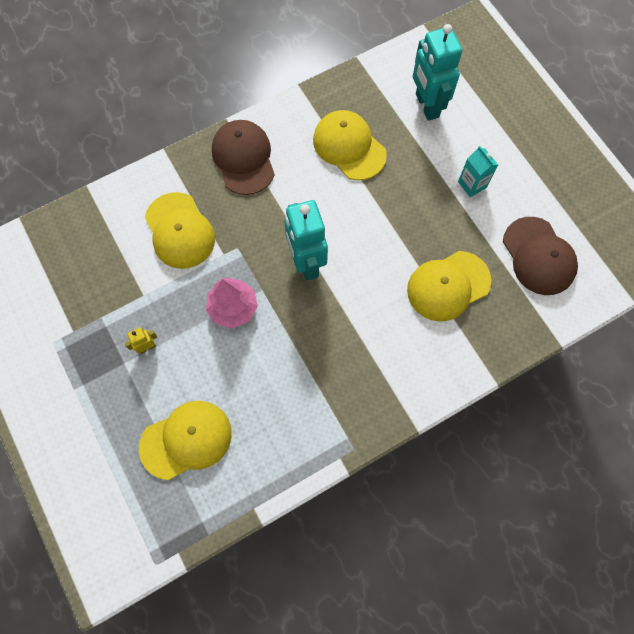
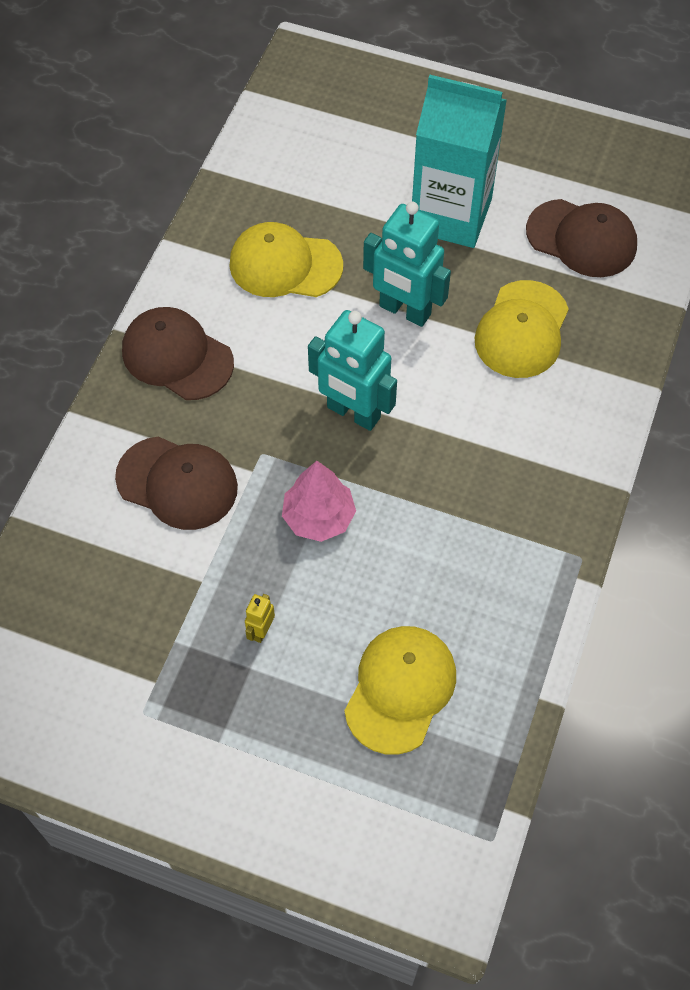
camera: 40 degrees left, 10 degrees down
yellow cap [145,192,215,269] -> brown cap [115,437,238,530]
turquoise robot [413,24,462,121] -> turquoise robot moved to [363,202,451,327]
turquoise carton [458,146,498,197] -> turquoise carton [412,75,507,248], size x2.34

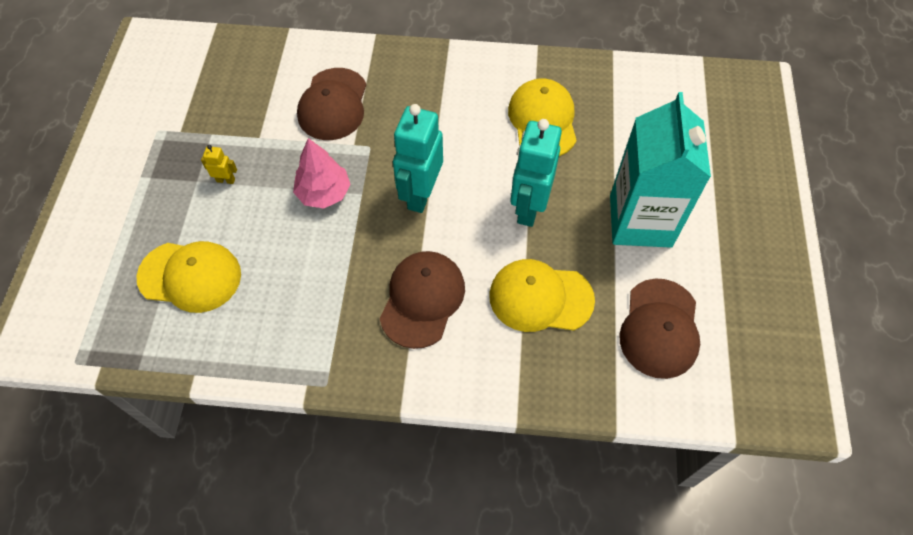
camera: 75 degrees right, 0 degrees up
brown cap [122,307,234,400] -> brown cap moved to [380,251,465,349]

